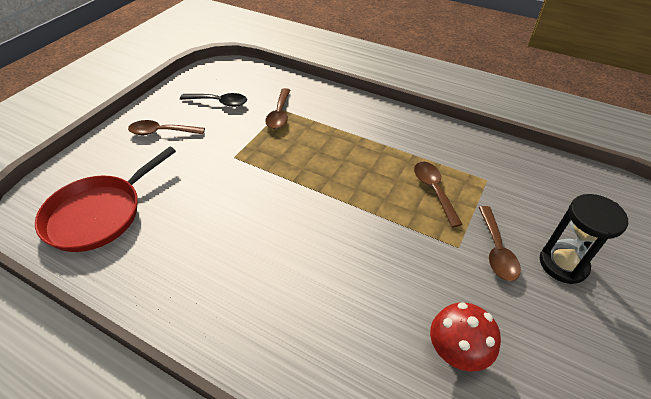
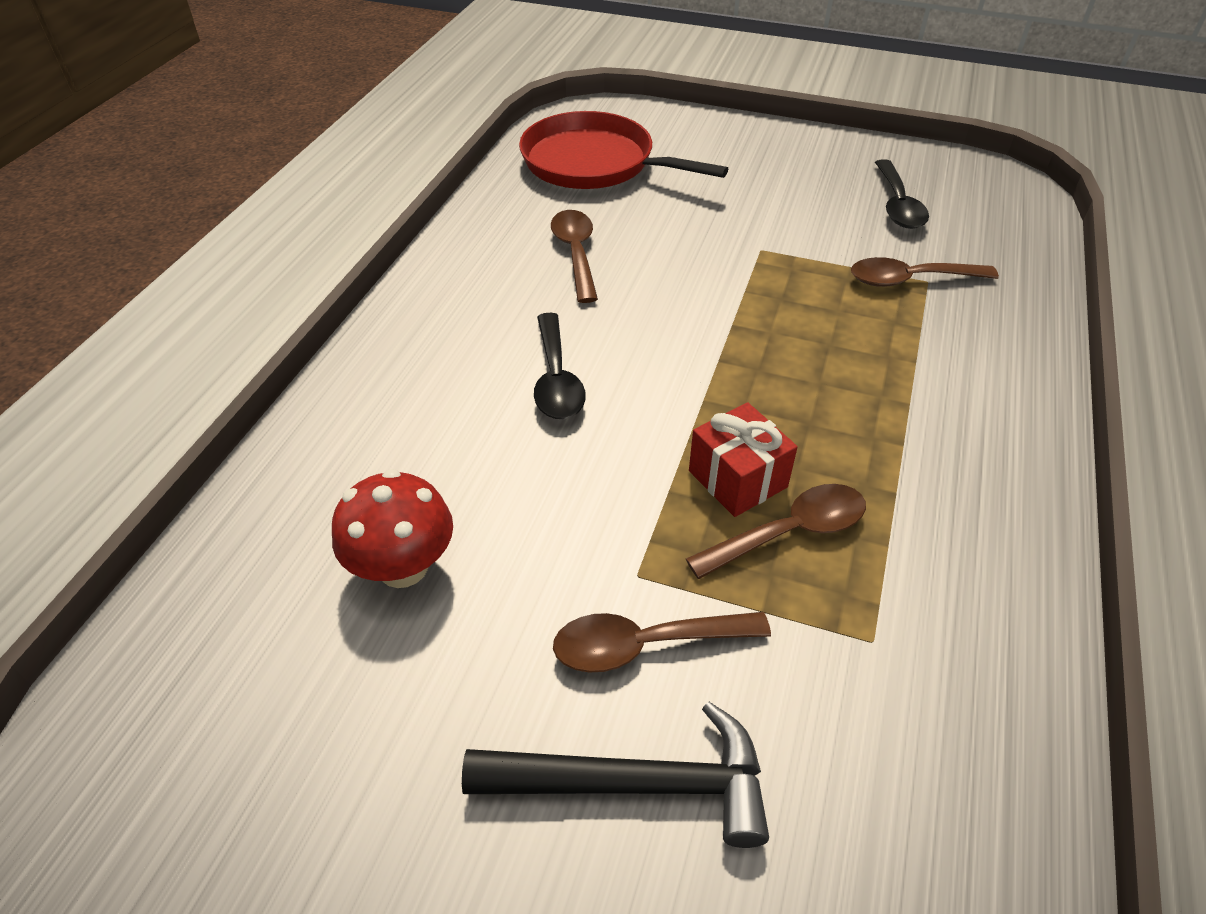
camera: 80 degrees right, 0 degrees up
brown spoon [128,120,205,135] -> brown spoon moved to [551,210,598,303]
black hourglass [540,194,628,284] -> black hammer [462,701,769,848]
none -> black spoon [534,313,586,419]
none -> red gift [689,402,798,517]

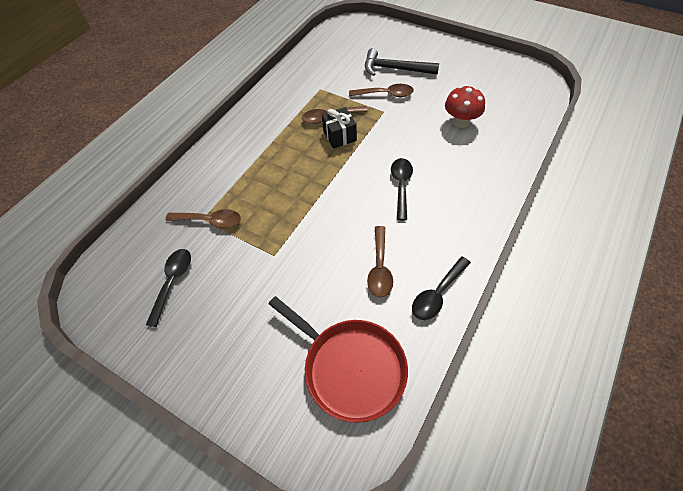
camera: 165 degrees left, 10 degrees up
red gift [689,402,798,517] -> black gift [322,107,357,149]
none -> black spoon [412,257,471,320]

